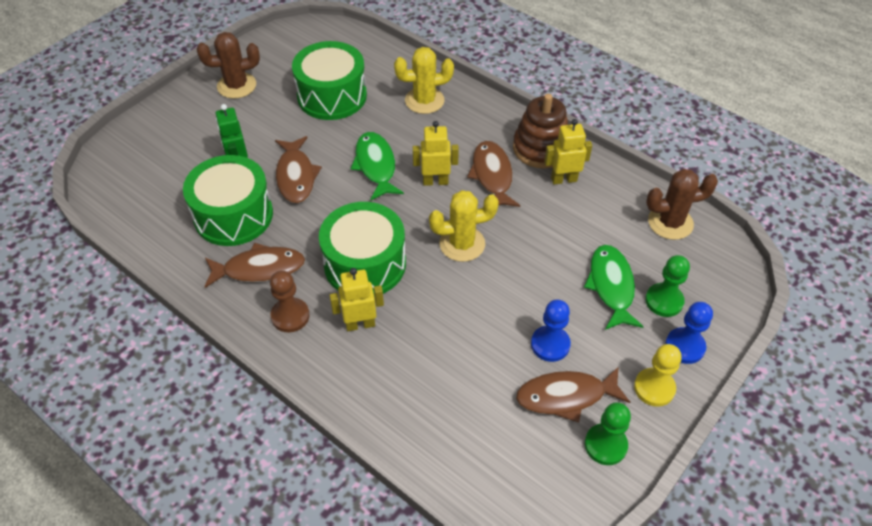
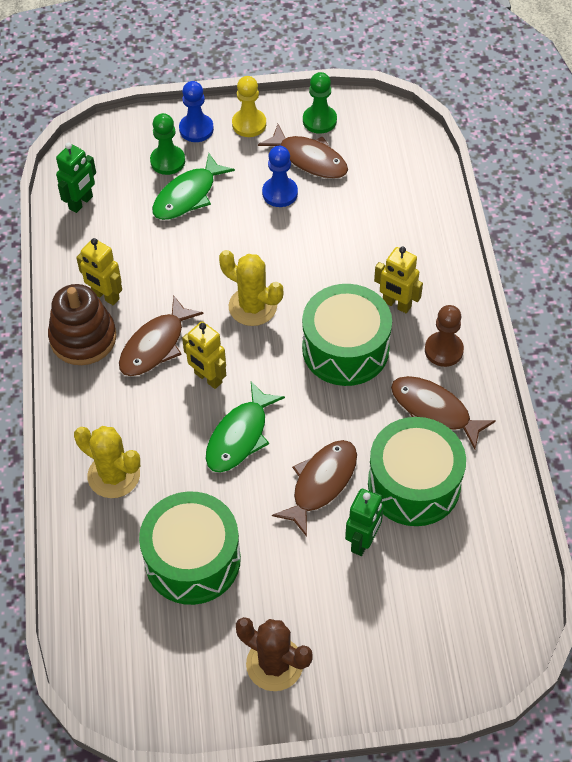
camera: 135 degrees left, 5 degrees up
brown cactus [646,169,718,240] -> green robot [56,143,96,213]

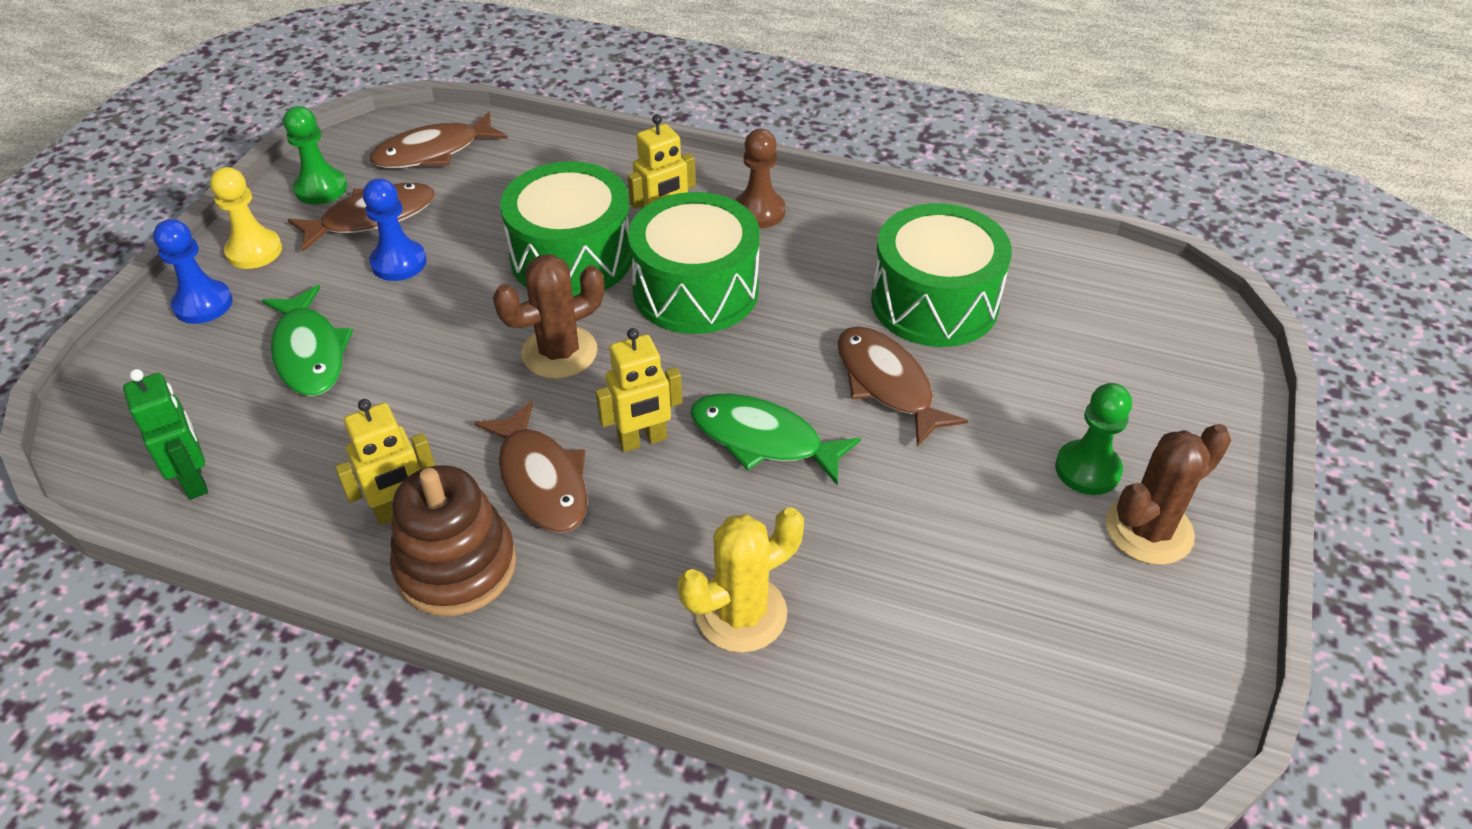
camera: 65 degrees left, 10 degrees down
green drum [139,491,241,605] -> green drum moved to [500,161,633,297]
green pawn [150,113,185,175] -> green pawn moved to [1055,383,1132,495]
green fish [206,381,285,473] -> green fish turned 150 degrees clockwise [690,394,861,485]
yellow cactus [219,250,283,326] -> brown cactus [493,254,604,379]
green robot [345,489,384,556] -> none
brown fish [391,376,496,449] -> brown fish moved to [370,112,508,168]

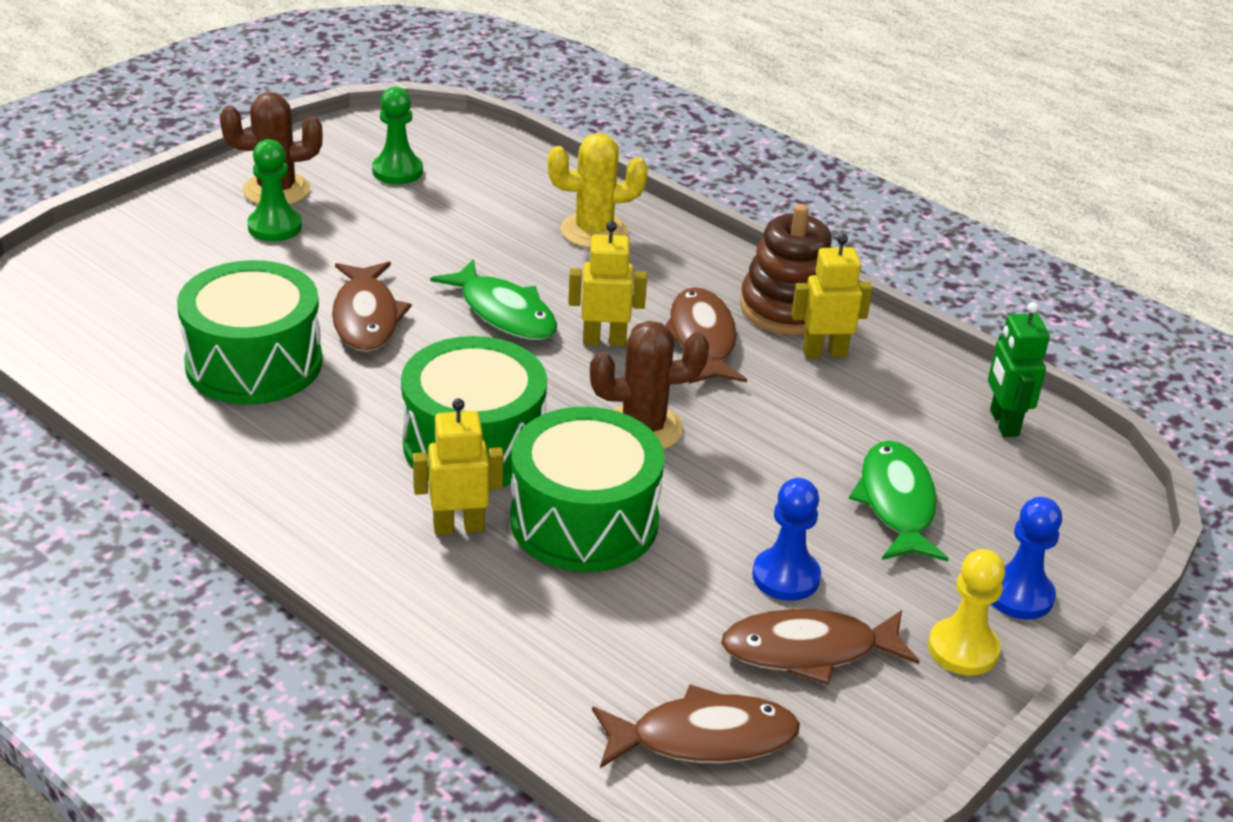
camera: 160 degrees left, 10 degrees down
green pawn [283,106,347,204] -> green pawn moved to [372,87,423,184]
brown pawn [735,129,785,228] -> none

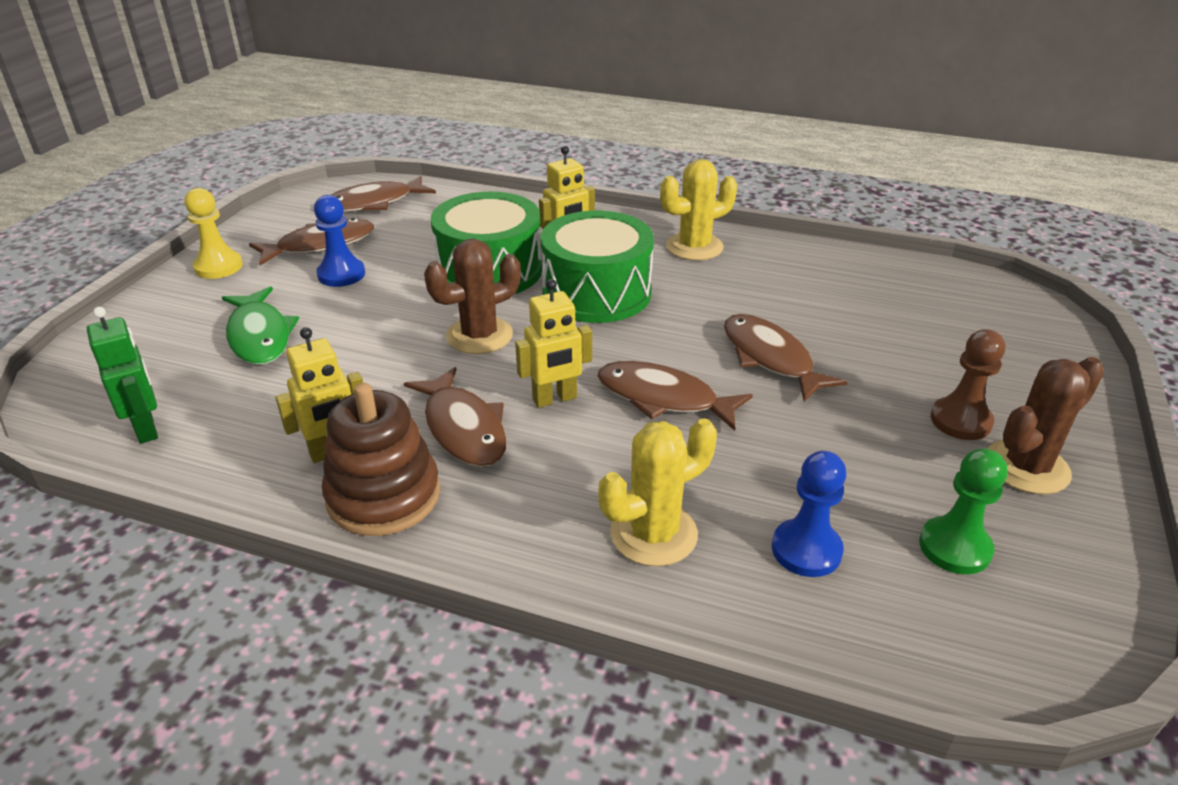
camera: 160 degrees right, 0 degrees up
green drum [177,260,322,405] -> none
green pawn [247,139,302,241] -> brown pawn [930,329,1005,440]
green fish [430,259,557,340] -> brown fish [597,361,753,431]
blue pawn [992,497,1062,620] -> blue pawn moved to [772,451,847,577]
none -> yellow cactus [660,159,737,260]

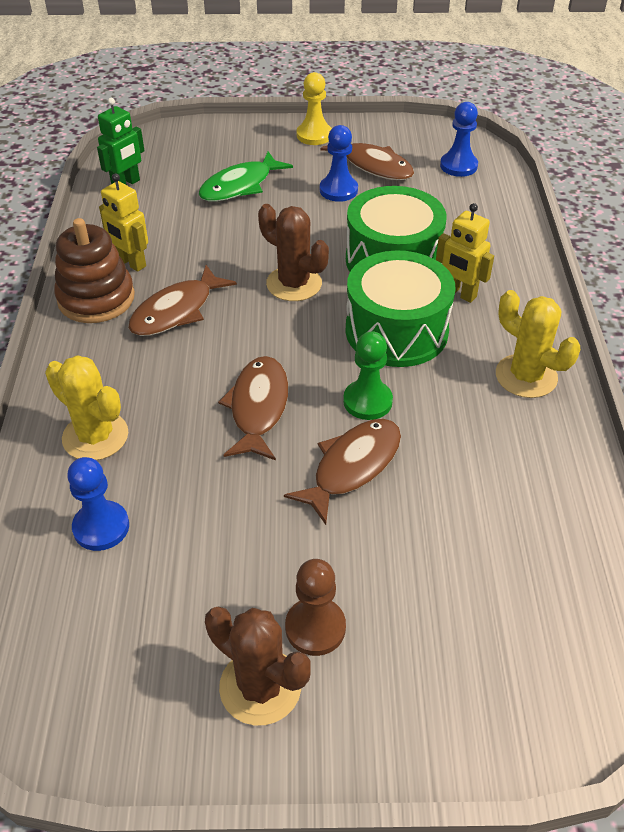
camera: 70 degrees right, 10 degrees up
brown fish [331,176,436,212] -> blue pawn [440,102,478,177]
yellow robot [515,279,592,408] -> none
green pawn [919,448,1008,574] -> green pawn moved to [343,331,393,420]

